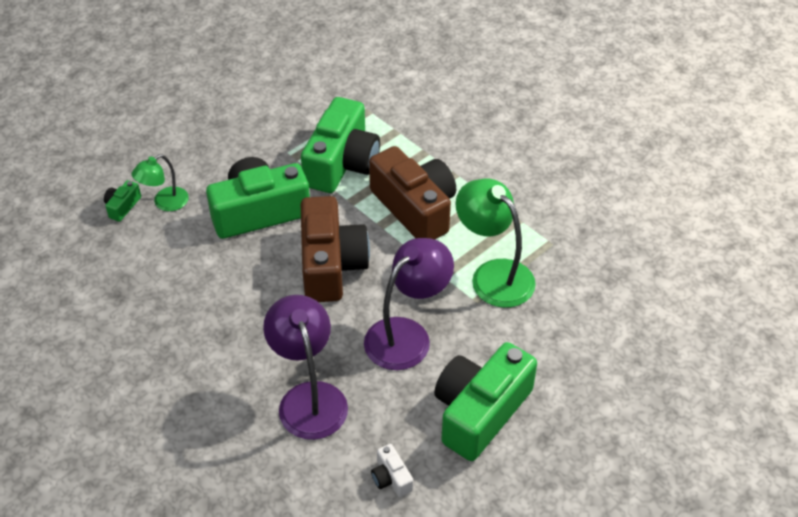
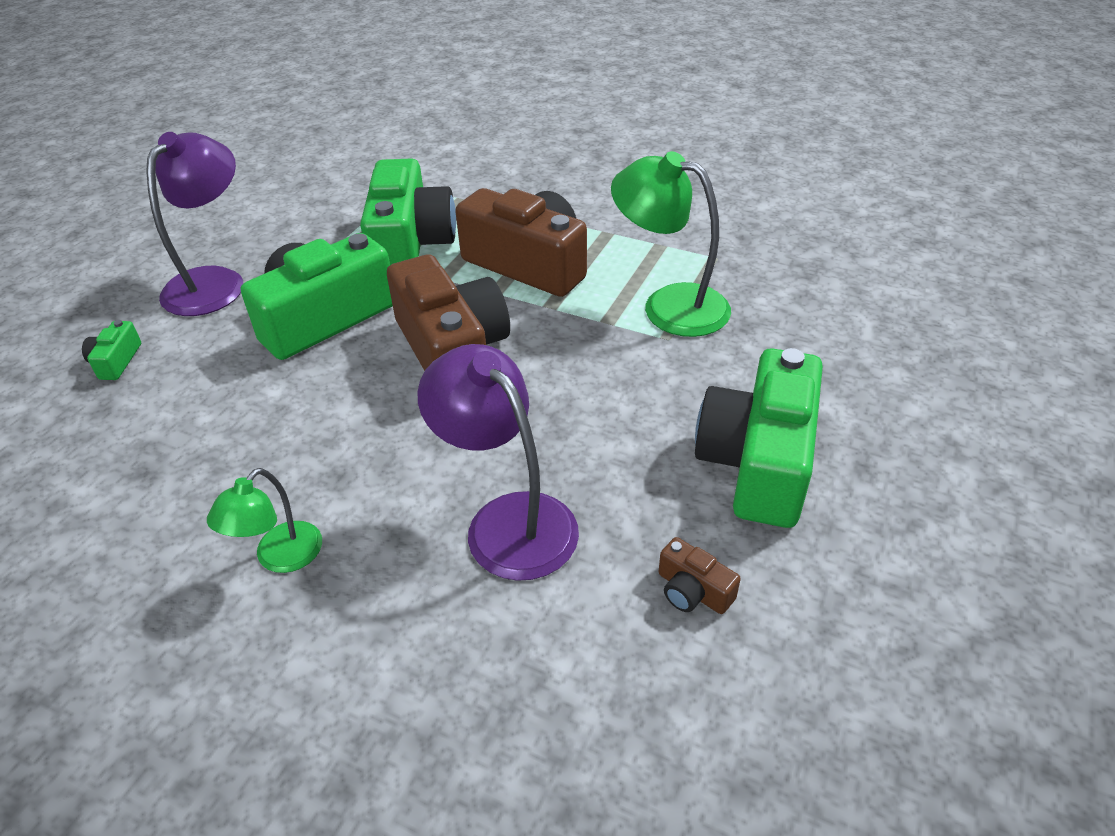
camera: 20 degrees left, 5 degrees down
green lamp [132,154,189,211] -> green lamp moved to [207,468,322,573]
purple lamp [364,238,454,370] -> purple lamp moved to [146,132,243,316]
white camera [371,444,413,497] -> brown camera [659,537,741,614]

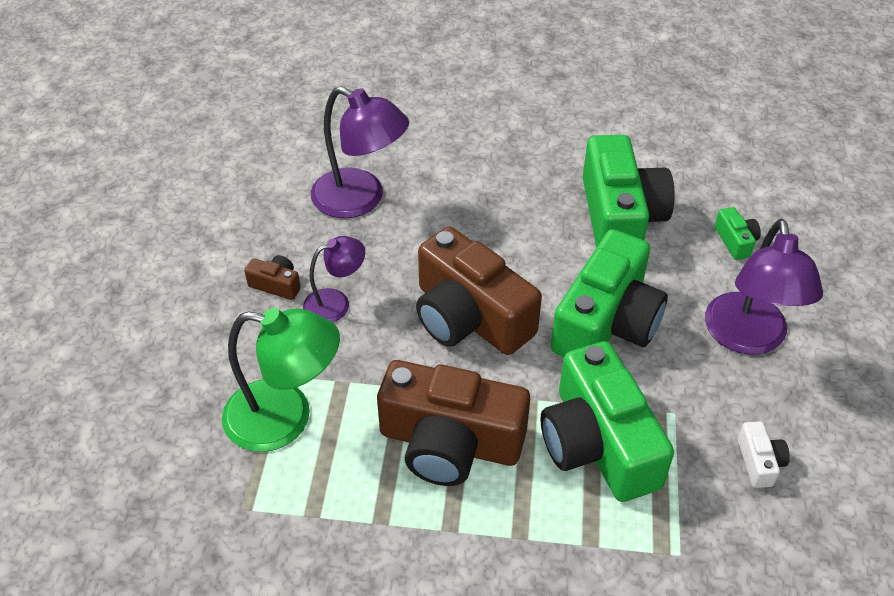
camera: 160 degrees right, 5 degrees up
green lamp [207,468,322,573] -> none
brown camera [659,537,741,614] -> brown camera moved to [244,255,301,300]
green camera [695,348,823,528] -> green camera moved to [583,135,675,248]
none -> purple lamp [303,236,365,322]
none -> white camera [738,421,790,488]

